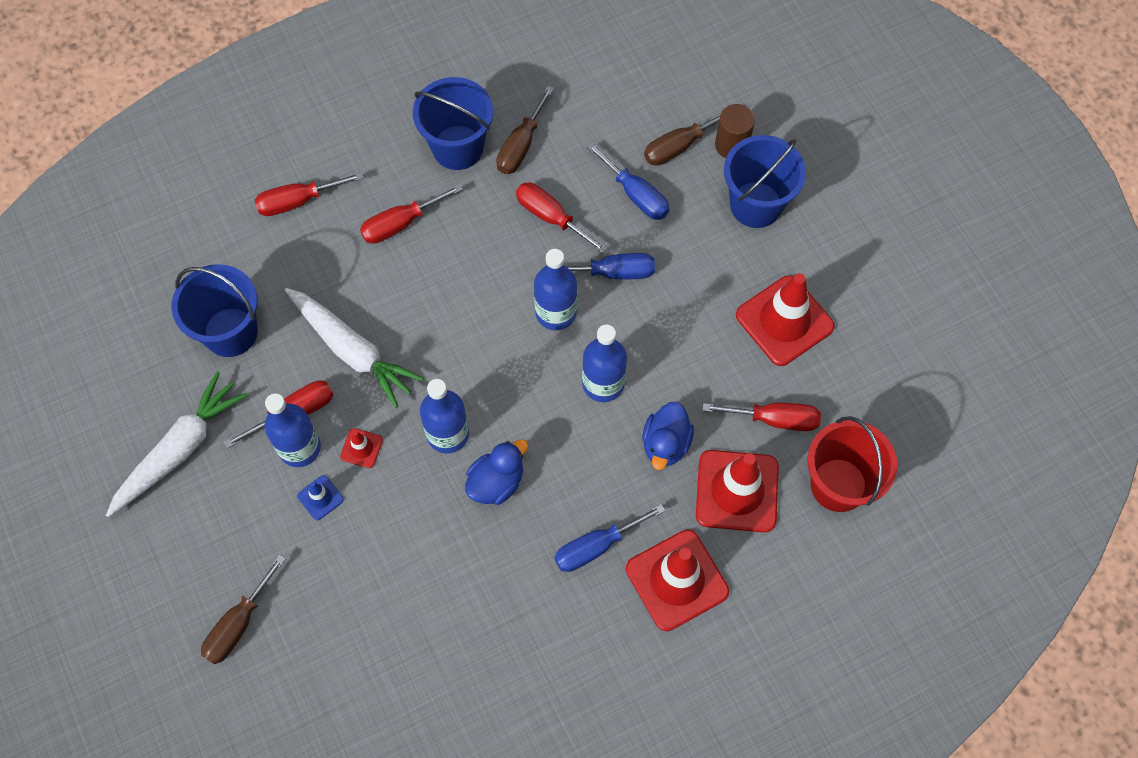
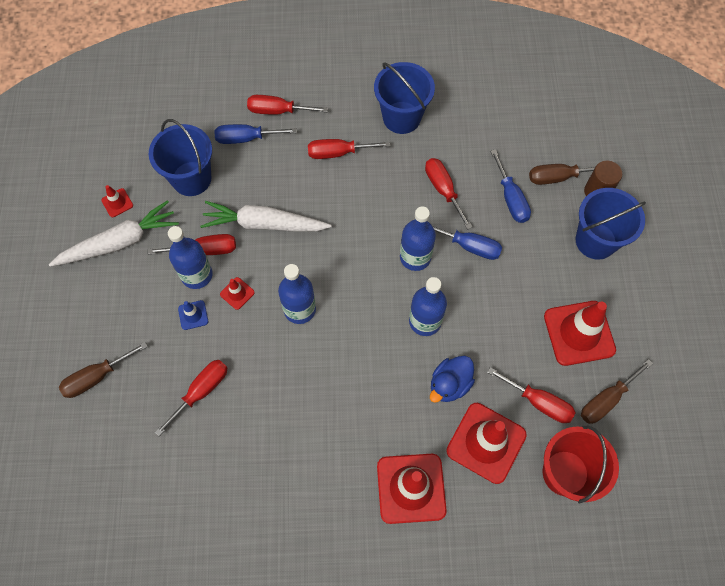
camera: 25 degrees right, 0 degrees up
white carrot [285,288,424,408] -> white carrot turned 120 degrees clockwise [200,201,332,232]
blue duck [465,439,528,505] -> none
brown screwdriver [496,85,554,174] -> brown screwdriver moved to [581,359,653,424]
blue screwdriver [554,504,665,572] -> blue screwdriver moved to [214,124,297,144]
none -> red traffic cone [101,185,133,217]
none -> red screwdriver [155,360,227,436]

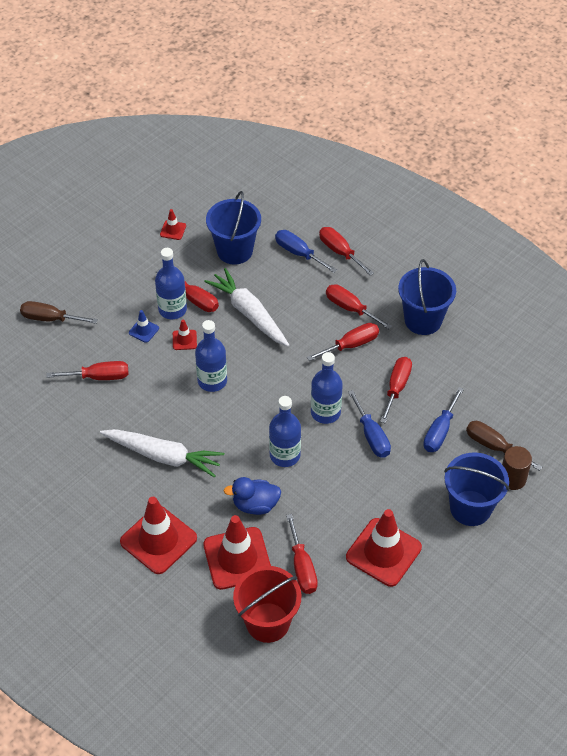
camera: 45 degrees right, 15 degrees down
white carrot [49,200,179,267] -> white carrot moved to [100,429,224,478]
brown screwdriver [581,359,653,424] -> none
none -> red screwdriver [307,323,379,361]

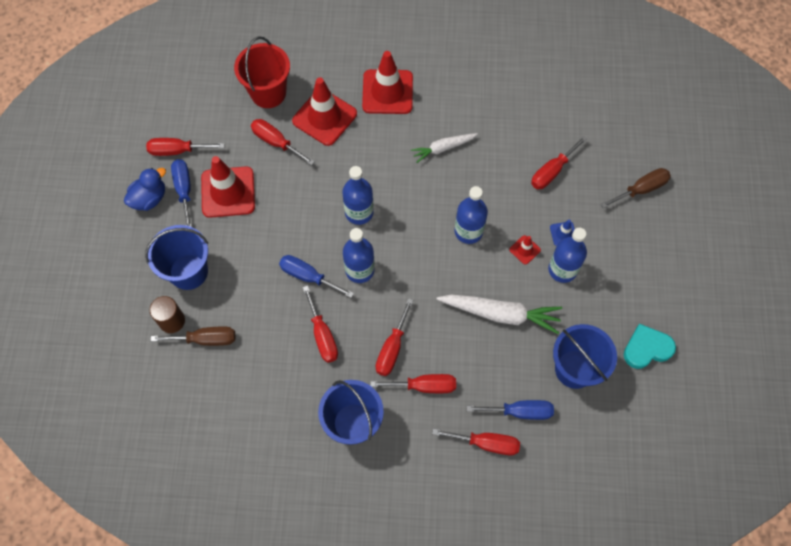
camera: 140 degrees right, 15 degrees up
white carrot [100,429,224,478] -> white carrot [411,133,478,163], size x0.60
red screwdriver [156,269,219,312] -> red screwdriver moved to [146,138,225,156]
red traffic cone [160,209,186,240] -> turquoise heart [623,324,676,369]
blue duck [223,477,281,515] -> blue duck moved to [124,168,166,211]
blue screwdriver [423,387,464,452] -> blue screwdriver moved to [171,159,192,227]

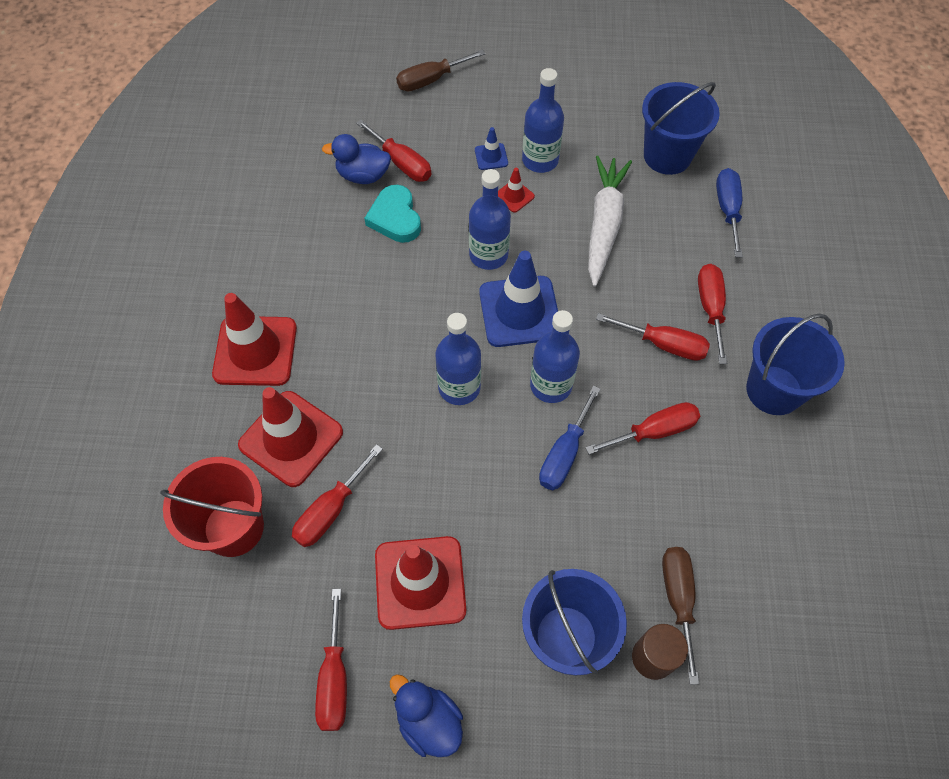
camera: 90 degrees left, 5 degrees down
blue screwdriver [171,159,192,227] -> none
white carrot [411,133,478,163] -> none
red screwdriver [432,429,520,456] -> none
brown screwdriver [601,168,671,208] -> brown screwdriver turned 90 degrees counterclockwise [396,50,486,91]
turquoise heart [623,324,676,369] -> turquoise heart moved to [364,185,421,243]
none -> blue duck [322,134,391,184]
none -> blue traffic cone [479,251,558,347]

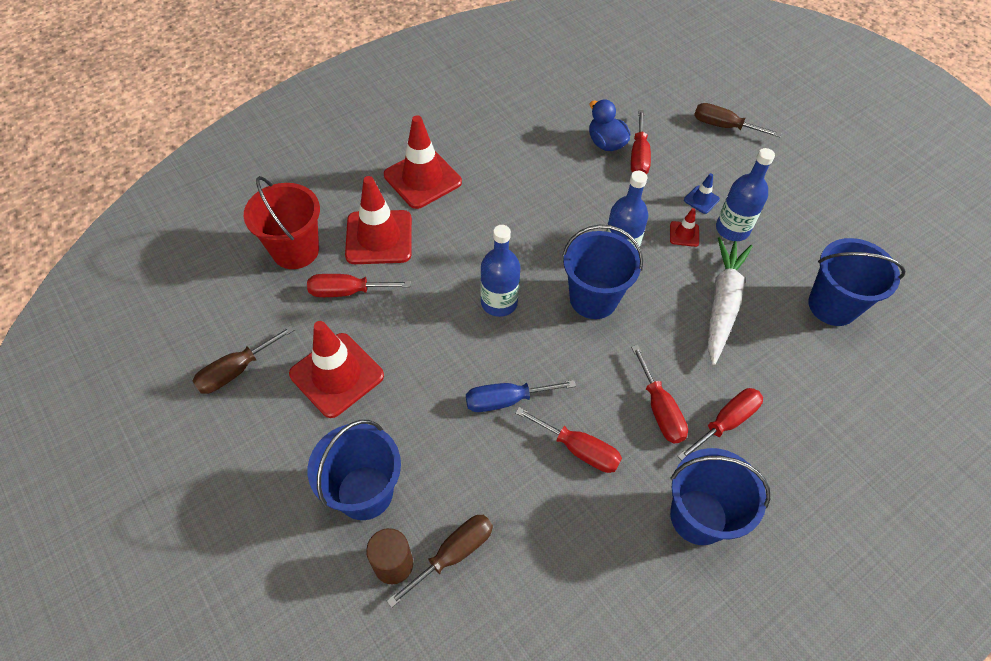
camera: 50 degrees right, 5 degrees down
red screwdriver [315,589,347,731] -> brown screwdriver [192,325,295,394]
turquoise heart [364,185,421,243] -> none
blue duck [390,674,463,757] -> none
blue traffic cone [479,251,558,347] -> blue bucket [562,225,643,319]
blue bottle [530,310,580,403] -> none
white carrot [588,156,632,287] -> white carrot turned 45 degrees counterclockwise [708,237,753,365]
blue screwdriver [716,168,743,257] -> none

